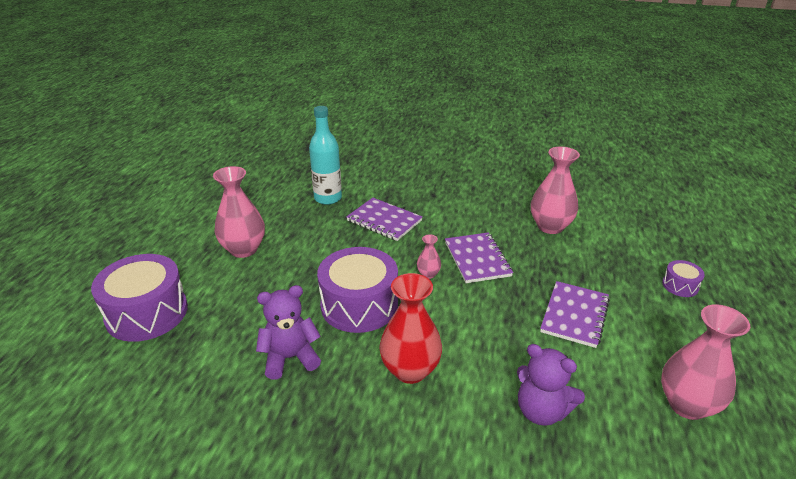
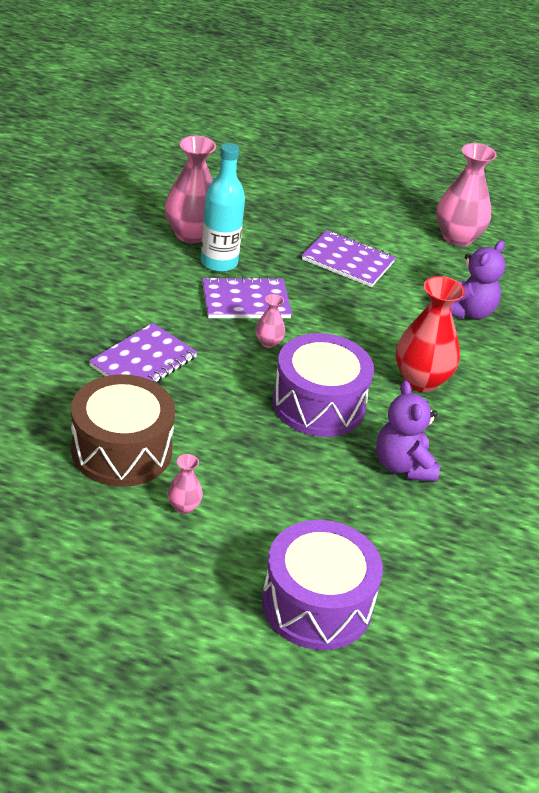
camera: 90 degrees left, 5 degrees up
pink vase [213,166,265,258] -> pink vase [167,454,203,514], size x0.48
turquoise bottle [309,106,342,205] -> turquoise bottle moved to [201,143,245,272]
purple drum [662,260,705,297] -> none
none -> brown drum [71,374,175,487]

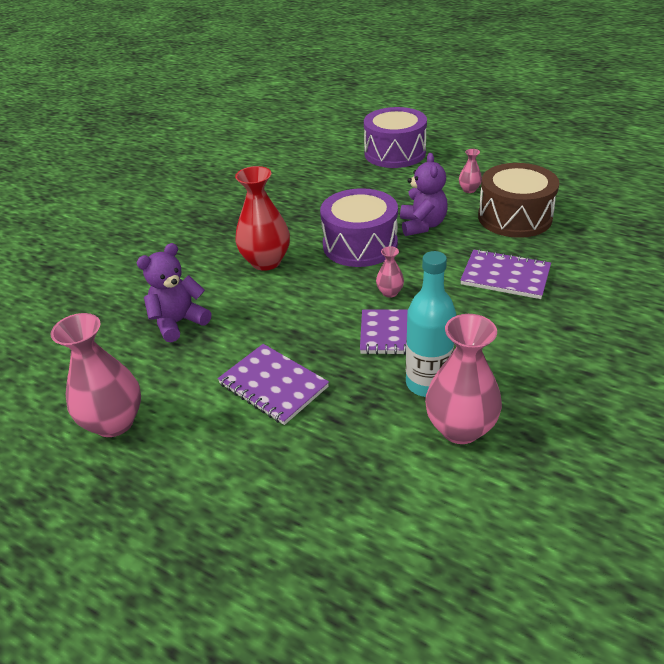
camera: 160 degrees left, 0 degrees up
purple notebook [89,323,197,383] -> purple notebook turned 60 degrees clockwise [460,249,551,299]
purple teddy bear [376,381,440,482] -> purple teddy bear moved to [400,153,448,236]

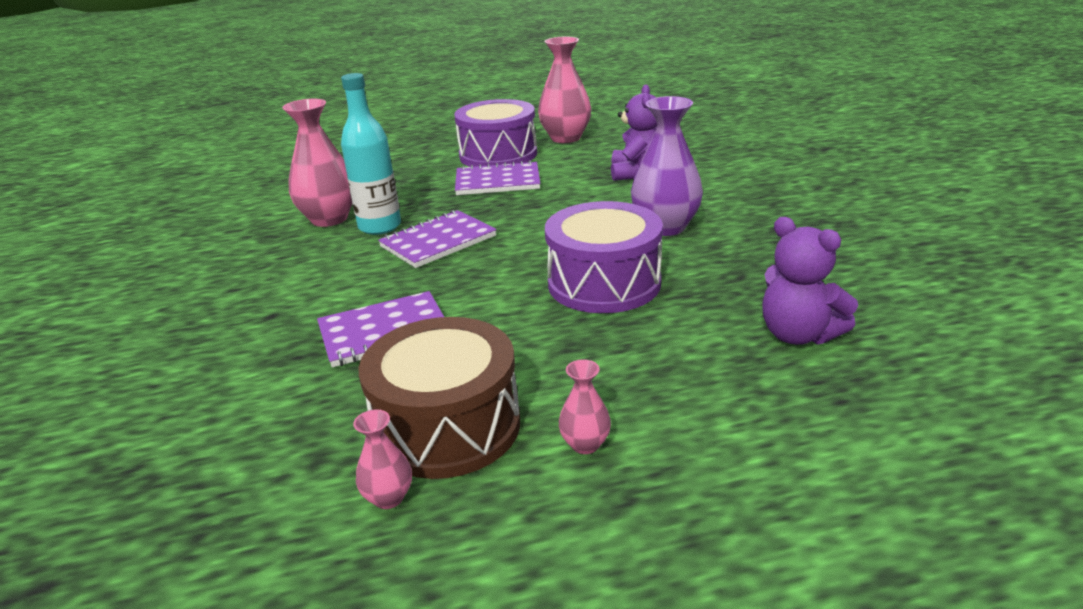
camera: 135 degrees right, 10 degrees down
red vase [235,166,290,271] -> purple vase [631,96,703,236]
purple drum [364,107,427,168] -> purple drum moved to [454,99,537,167]
pink vase [376,246,404,298] -> pink vase moved to [353,409,412,509]
purple teddy bear [400,153,448,236] -> purple teddy bear moved to [762,217,858,345]

